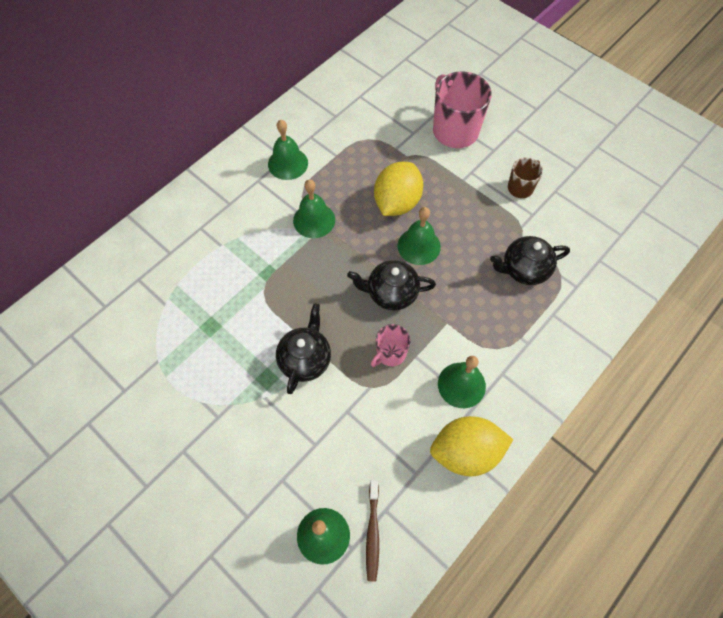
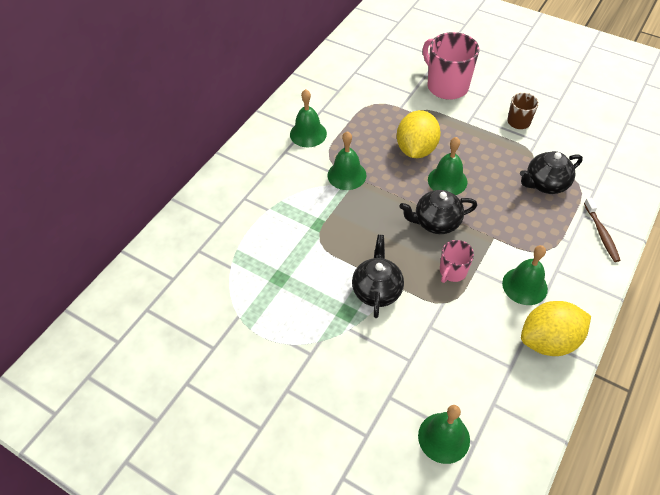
camera: 10 degrees left, 10 degrees down
brown toothbrush [366,480,379,582] -> brown toothbrush moved to [584,198,621,262]

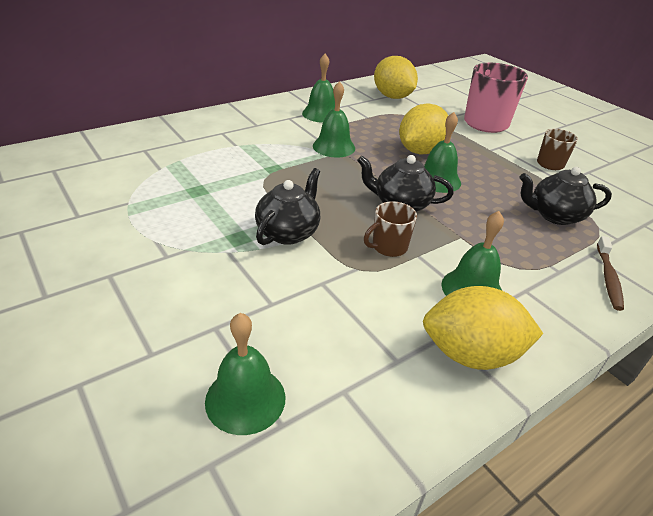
camera: 20 degrees right, 15 degrees down
pink mug [440,240,474,283] -> brown mug [364,201,417,257]
none -> yellow lemon [374,56,418,99]

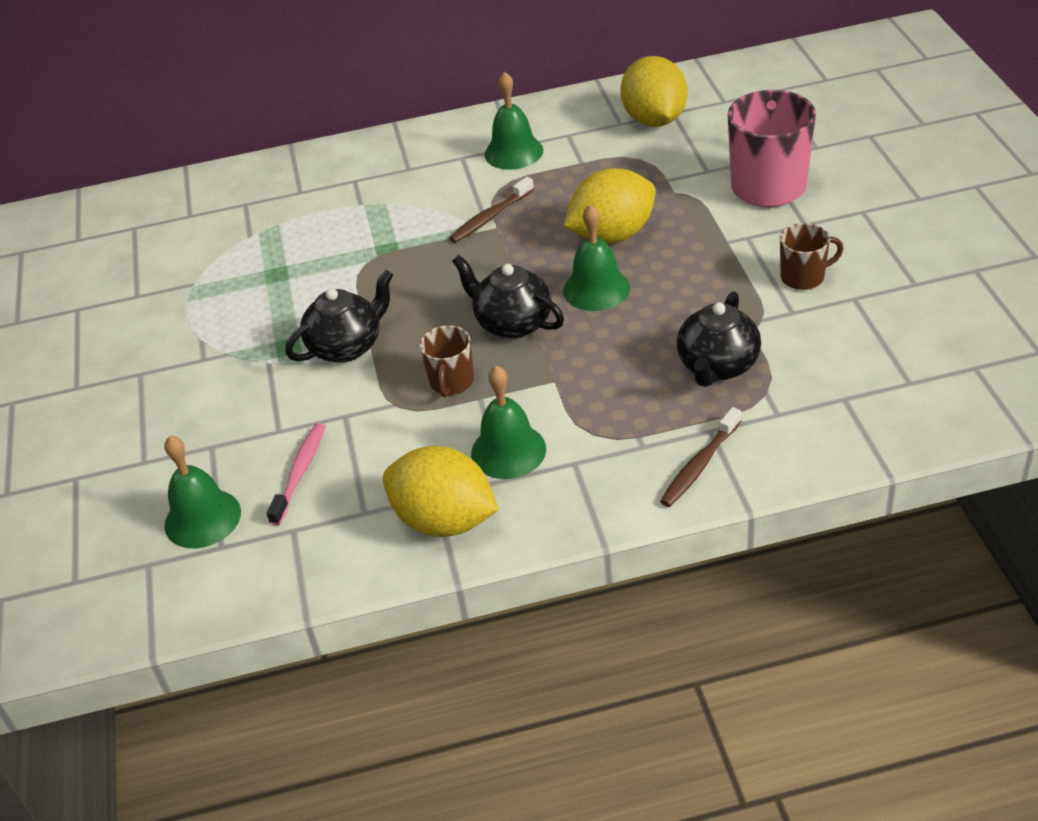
camera: 30 degrees right, 5 degrees up
green bell [313,81,355,158] -> brown toothbrush [449,177,534,243]
brown mug [364,201,417,257] -> brown mug turned 75 degrees counterclockwise [419,325,474,397]
black teapot [519,167,612,225] -> black teapot turned 90 degrees counterclockwise [677,291,761,387]
none -> pink toothbrush [266,423,326,525]

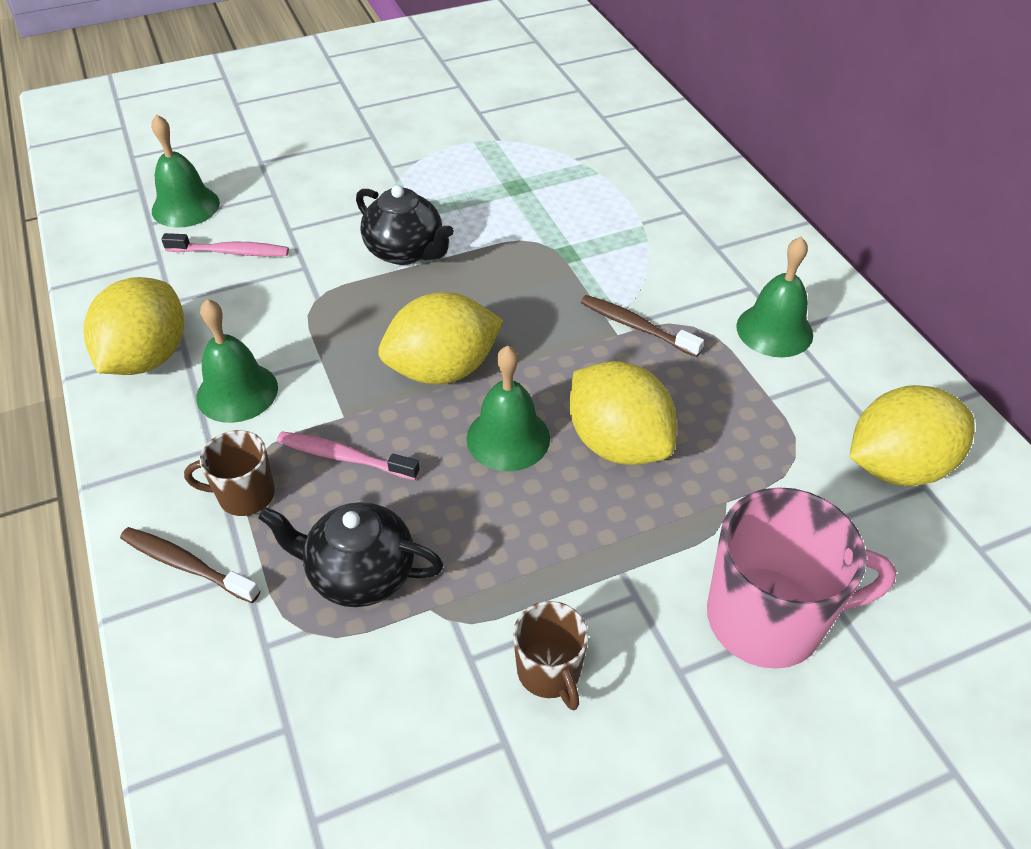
camera: 75 degrees right, 5 degrees up
brown mug [419,325,474,397] -> brown mug moved to [184,430,275,516]
black teapot [452,255,564,339] -> yellow lemon [378,292,503,384]
none -> pink toothbrush [277,431,420,480]

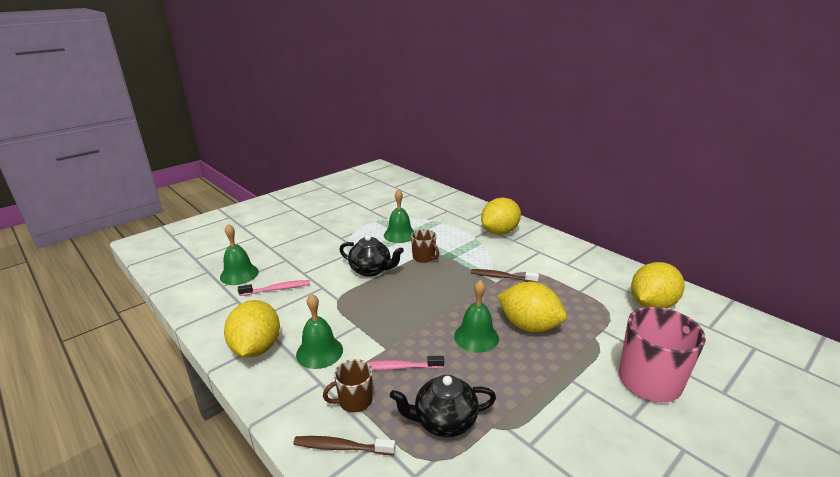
camera: 20 degrees left, 20 degrees down
yellow lemon [378,292,503,384] -> yellow lemon moved to [481,198,521,235]
brown mug [513,601,589,710] -> brown mug moved to [411,229,439,263]
green bell [736,237,813,357] -> green bell moved to [384,189,414,243]

